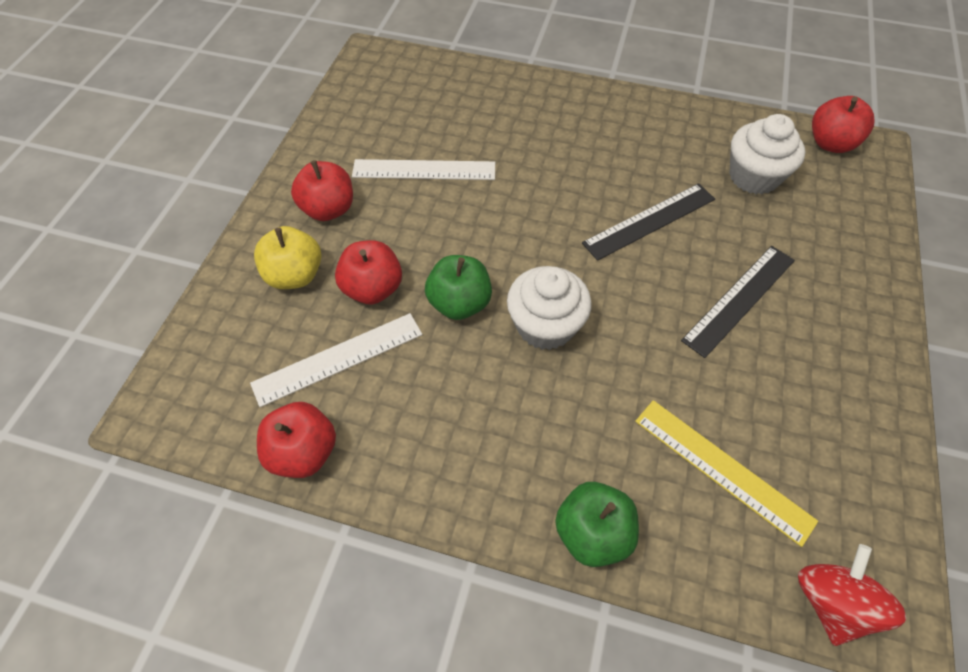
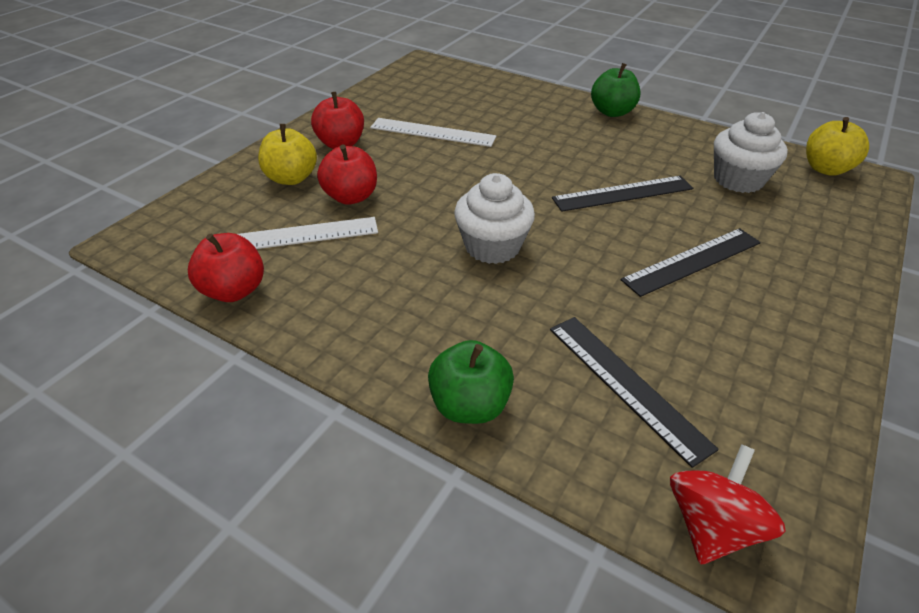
camera: 15 degrees right, 15 degrees down
green apple [425,255,492,320] -> green apple moved to [591,63,640,117]
yellow ruler [635,400,818,547] -> black ruler [550,317,719,468]
red apple [812,96,874,153] -> yellow apple [806,117,869,176]

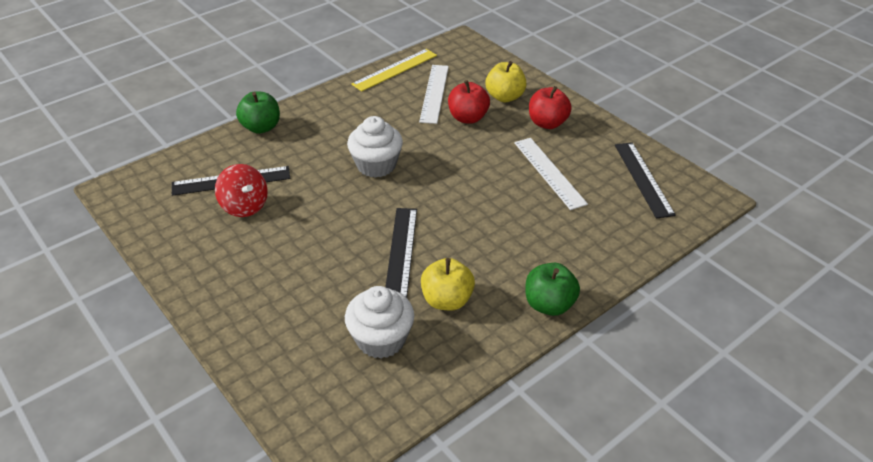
camera: 110 degrees right, 0 degrees up
red apple [188,233,264,302] -> yellow ruler [351,49,437,92]
white ruler [370,118,497,147] -> white ruler turned 60 degrees counterclockwise [514,138,588,210]
black ruler [621,228,761,297] -> black ruler moved to [615,142,676,219]
red spinning top [670,444,786,565] -> red spinning top moved to [215,164,268,217]
yellow apple [806,117,869,176] -> yellow apple moved to [421,258,475,311]

